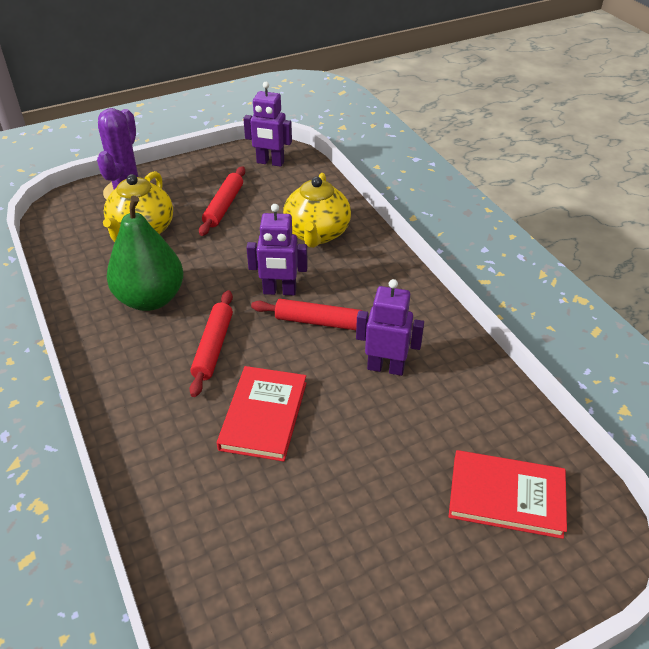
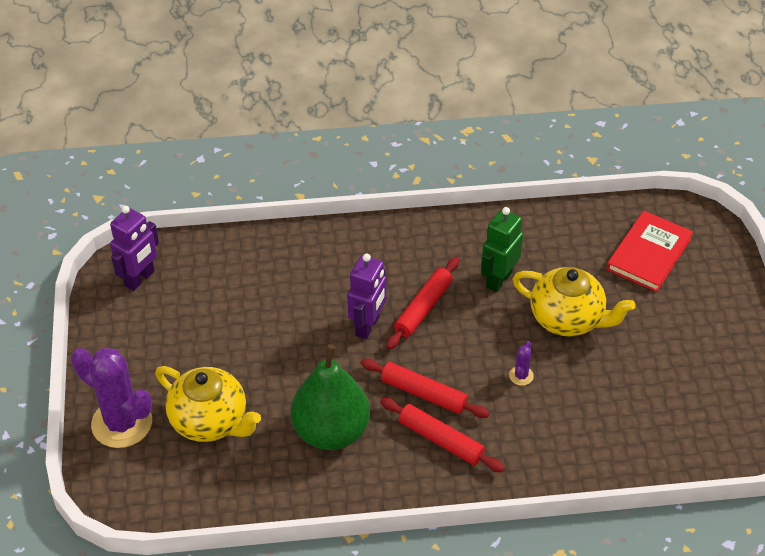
camera: 70 degrees left, 5 degrees up
red rolling pin [199,166,245,236] -> red rolling pin moved to [380,398,505,472]
red book [217,366,306,462] -> purple cactus [509,341,534,386]
yellow teapot [283,173,351,248] -> yellow teapot moved to [513,267,636,337]
purple robot [356,279,424,376] -> green robot [481,207,523,292]

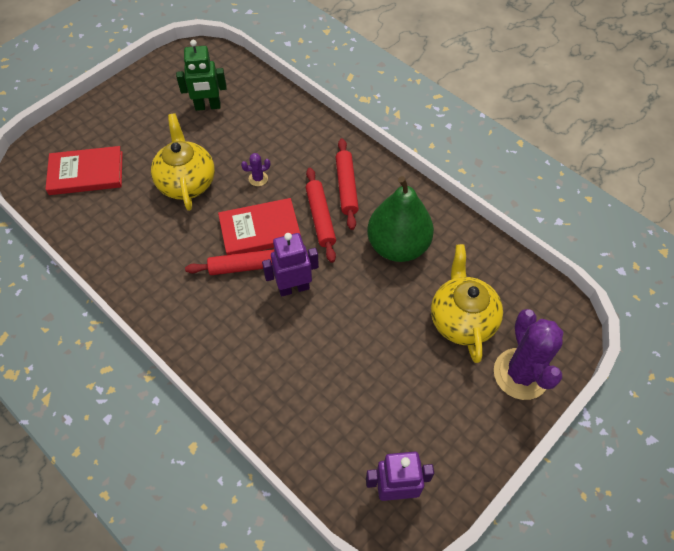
camera: 130 degrees left, 10 degrees up
green robot [481,207,523,292] -> green robot moved to [176,40,227,111]
none -> red book [218,198,301,255]

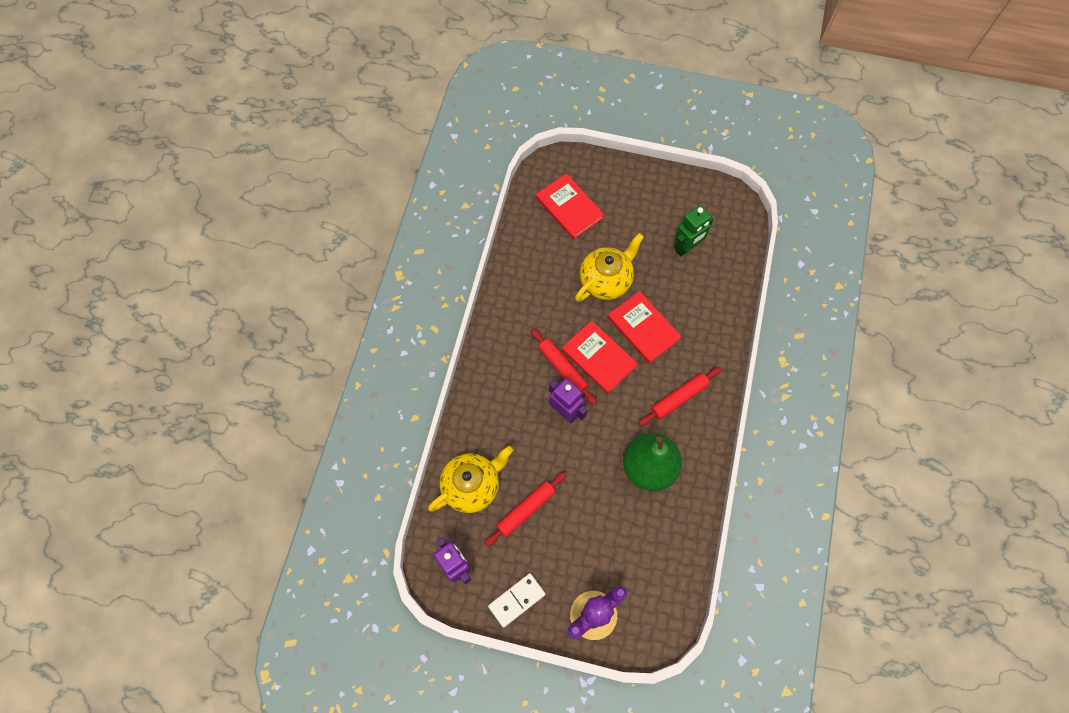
camera: 60 degrees right, 10 degrees up
green robot [176,40,227,111] -> green robot turned 90 degrees counterclockwise [674,205,714,256]
purple cactus [241,153,270,186] -> red book [608,291,682,363]
red rolling pin [306,168,336,263] -> red rolling pin moved to [484,472,567,547]
yellow teapot [431,244,503,363] -> yellow teapot moved to [428,446,513,513]
none -> white domino [488,573,545,628]

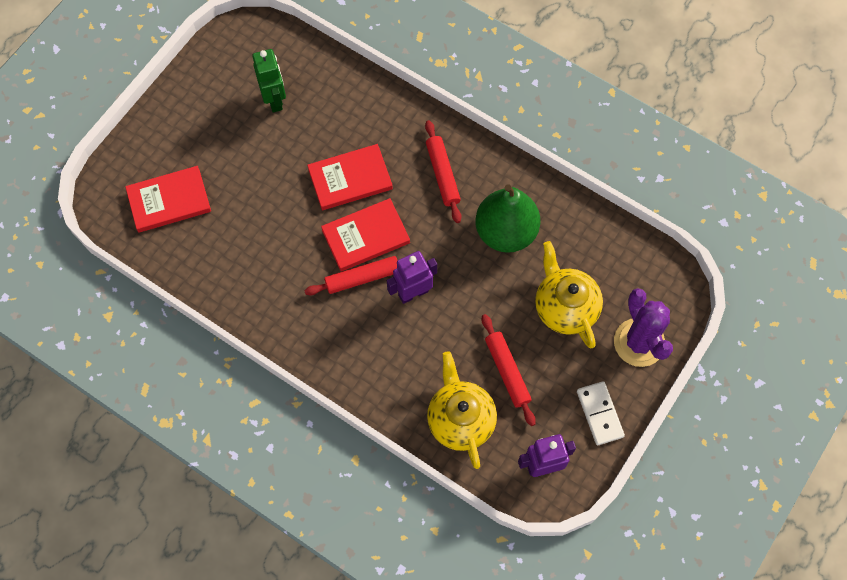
camera: 70 degrees left, 0 degrees up
yellow teapot [575,233,644,302] -> yellow teapot moved to [535,241,603,348]

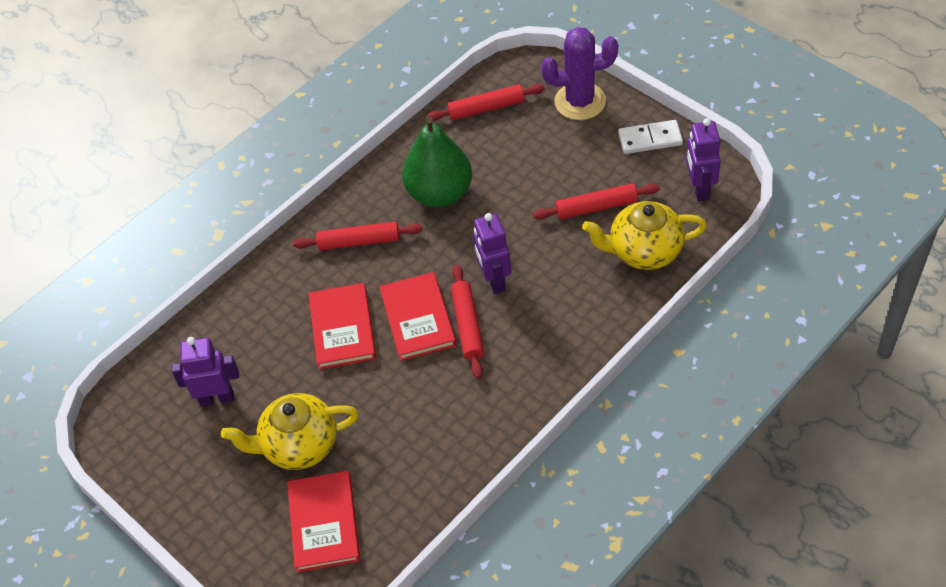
camera: 75 degrees left, 15 degrees down
green robot [252,49,286,113] -> purple robot [172,337,239,407]
yellow teapot [535,241,603,348] -> yellow teapot moved to [221,393,359,470]
none -> red rolling pin [427,84,545,121]

